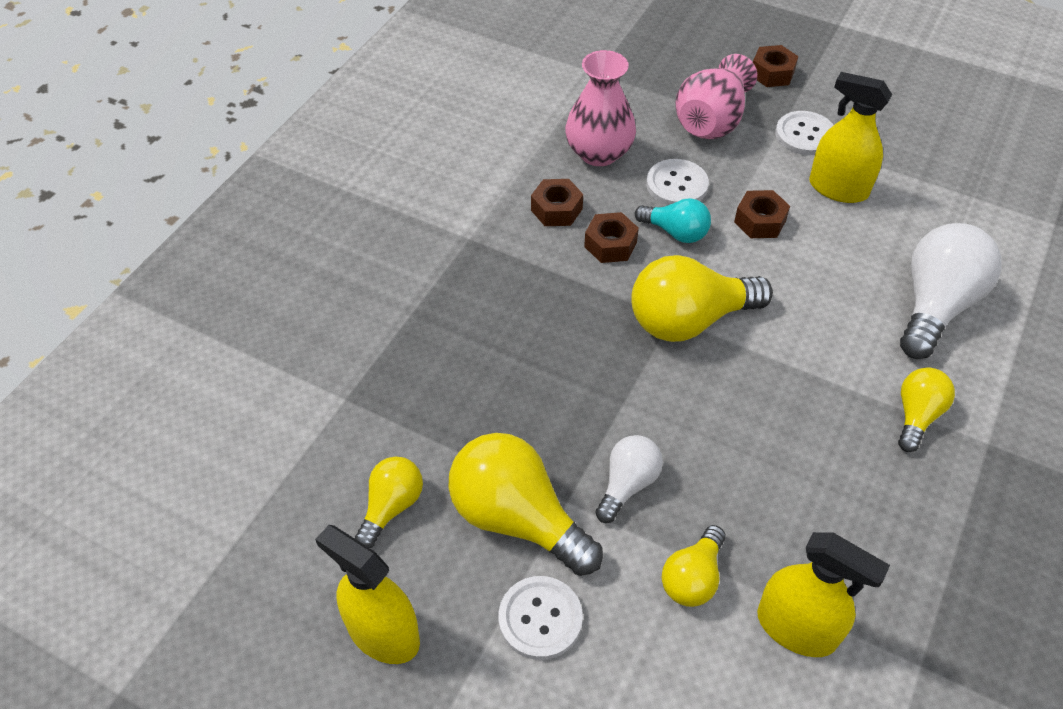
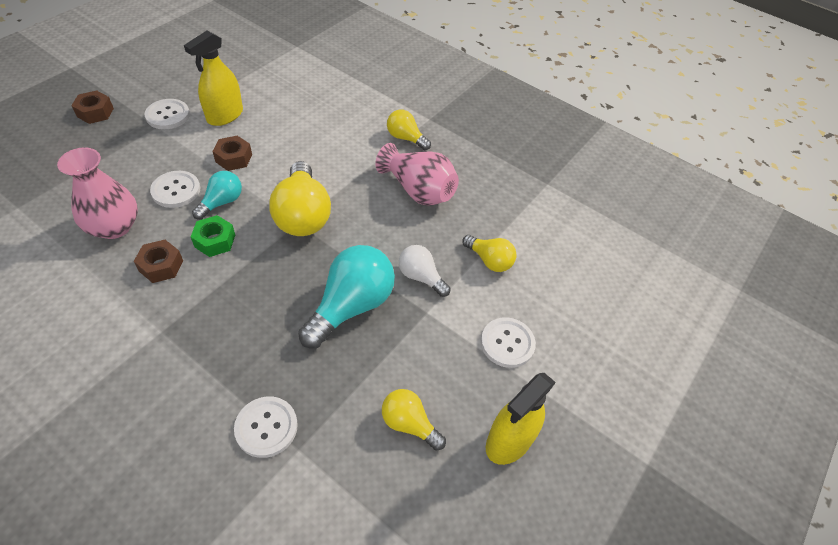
camera: 85 degrees left, 0 degrees up
yellow light bulb [448,433,603,576] -> none
brown nut [584,212,639,263] -> green nut [191,215,235,257]
pink vase [675,54,757,139] -> pink vase moved to [375,143,459,206]
yellow spray bottle [757,532,890,657] -> none
white light bulb [900,223,1002,359] -> none
none -> white button [234,396,298,458]
none -> turquoise light bulb [298,245,395,348]

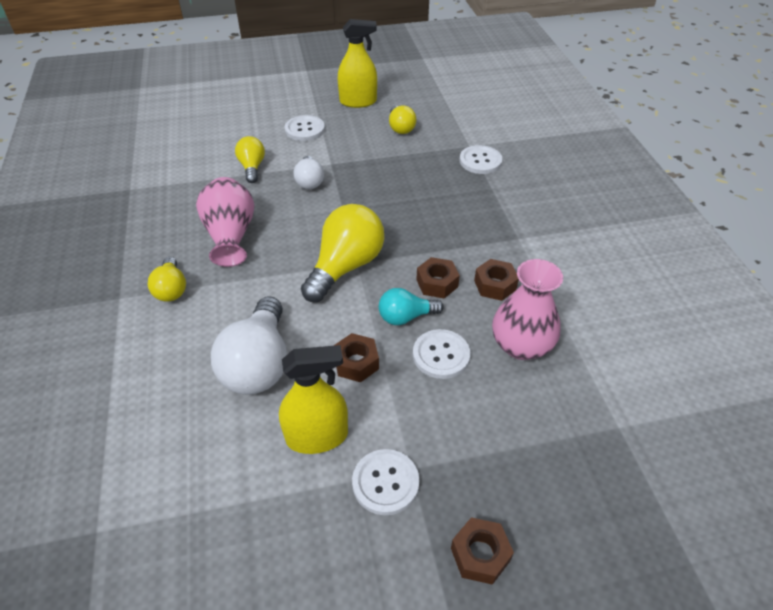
camera: 135 degrees left, 5 degrees down
green nut [191,215,235,257] -> brown nut [416,257,460,299]
turquoise light bulb [298,245,395,348] -> none
none -> white light bulb [211,296,287,395]

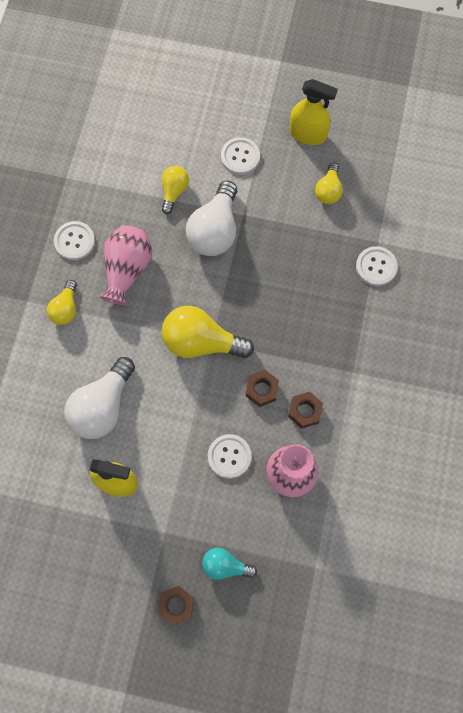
camera: 25 degrees right, 25 degrees up
white light bulb [294,156,324,189] -> white light bulb [186,180,237,256], size x1.79
yellow light bulb [301,204,384,302] -> yellow light bulb turned 135 degrees counterclockwise [162,306,254,358]
brown nut [333,333,379,382] -> none
white button [352,449,420,515] -> white button moved to [54,221,95,260]
turquoise light bulb [379,288,443,325] -> turquoise light bulb moved to [202,548,257,580]

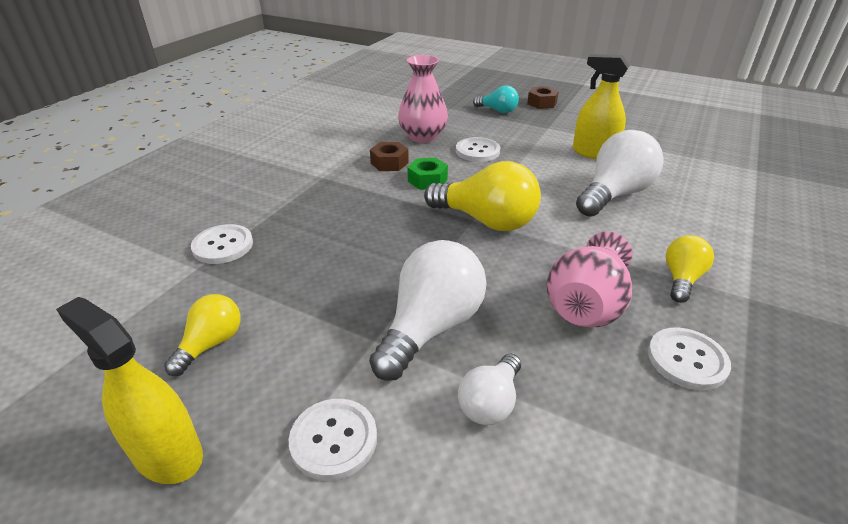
camera: 165 degrees left, 35 degrees down
yellow light bulb [162,166,189,215] -> white light bulb [458,354,521,425]
brown nut [246,370,279,407] -> green nut [408,158,448,190]

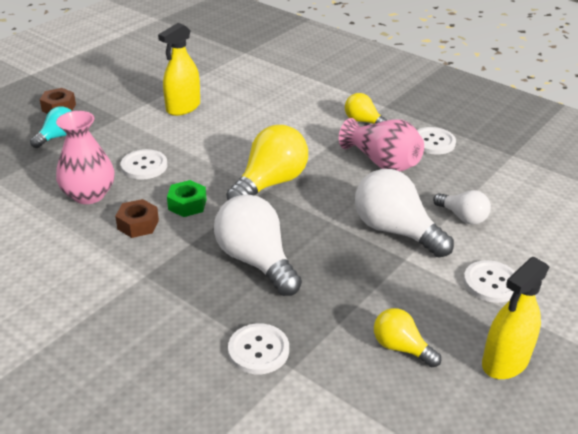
camera: 80 degrees left, 0 degrees up
white light bulb [576,130,664,217] -> white light bulb moved to [214,194,302,296]

